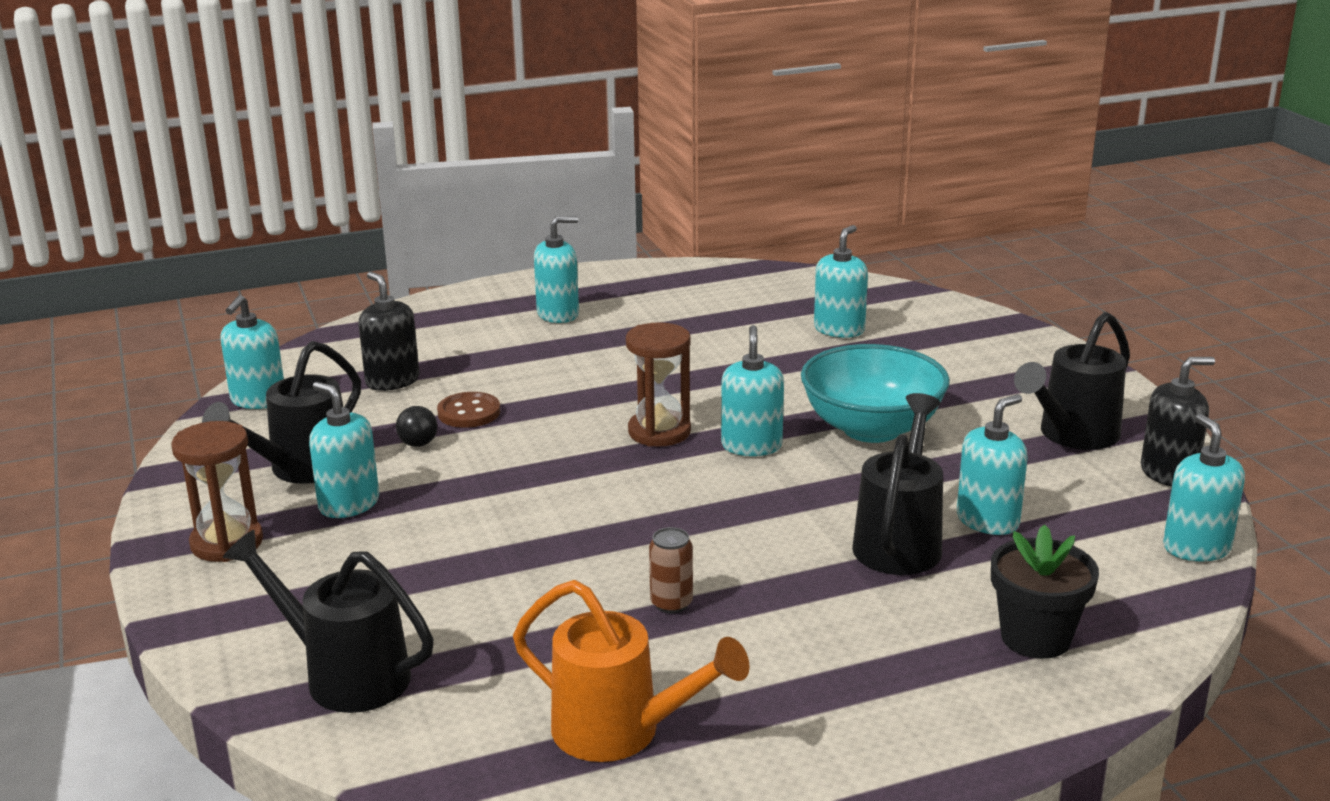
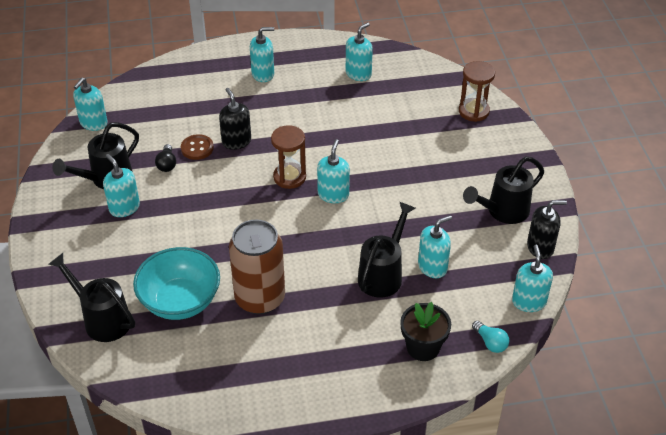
camera: 10 degrees right, 20 degrees up
brown hourglass [171,421,263,562] -> brown hourglass moved to [459,61,495,122]
black soap dispenser [358,272,419,391] -> black soap dispenser moved to [219,88,251,150]
orange watering can [513,580,749,762] -> none
brown can [649,527,693,614] -> brown can [229,220,285,315], size x2.48
turquoise bowl [801,344,950,443] -> turquoise bowl moved to [133,247,220,320]
turquoise soap dispenser [814,225,868,338] -> turquoise soap dispenser moved to [346,22,373,81]
none -> turquoise light bulb [472,321,510,353]

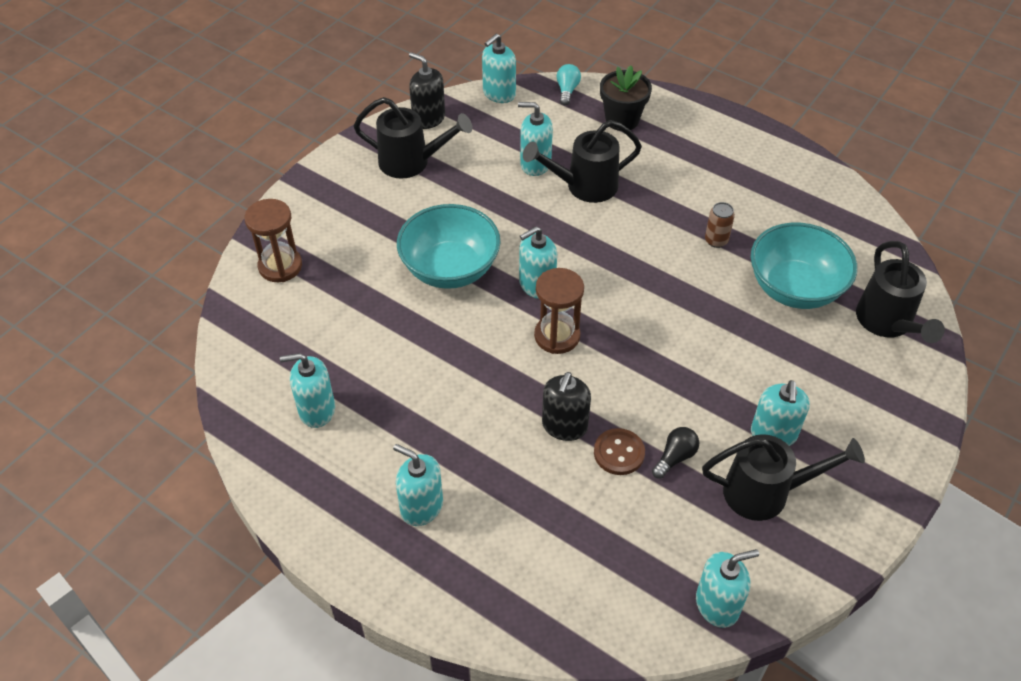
camera: 135 degrees left, 5 degrees up
brown can [229,220,285,315] -> brown can [705,202,735,248], size x0.40
none -> turquoise bowl [397,204,501,289]

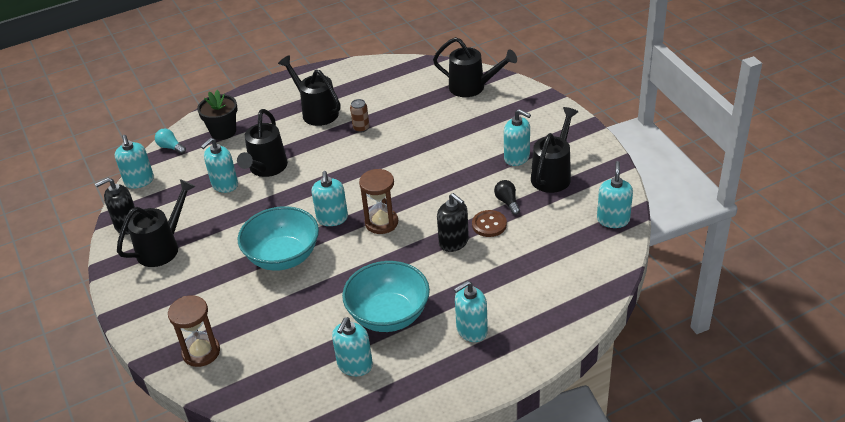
camera: 60 degrees left, 10 degrees down
turquoise bowl [751,223,857,309] -> turquoise bowl moved to [342,261,430,332]
none -> black watering can [278,55,341,126]

